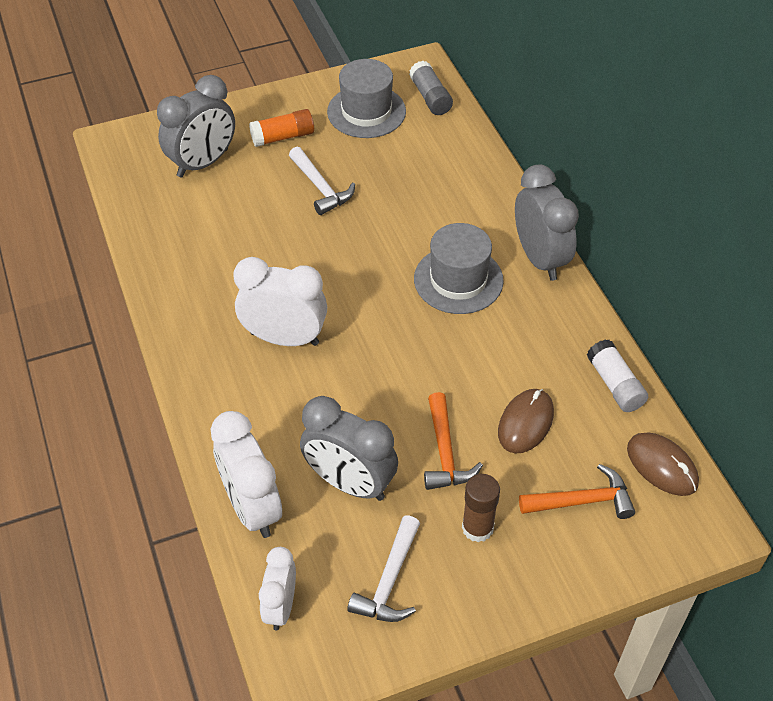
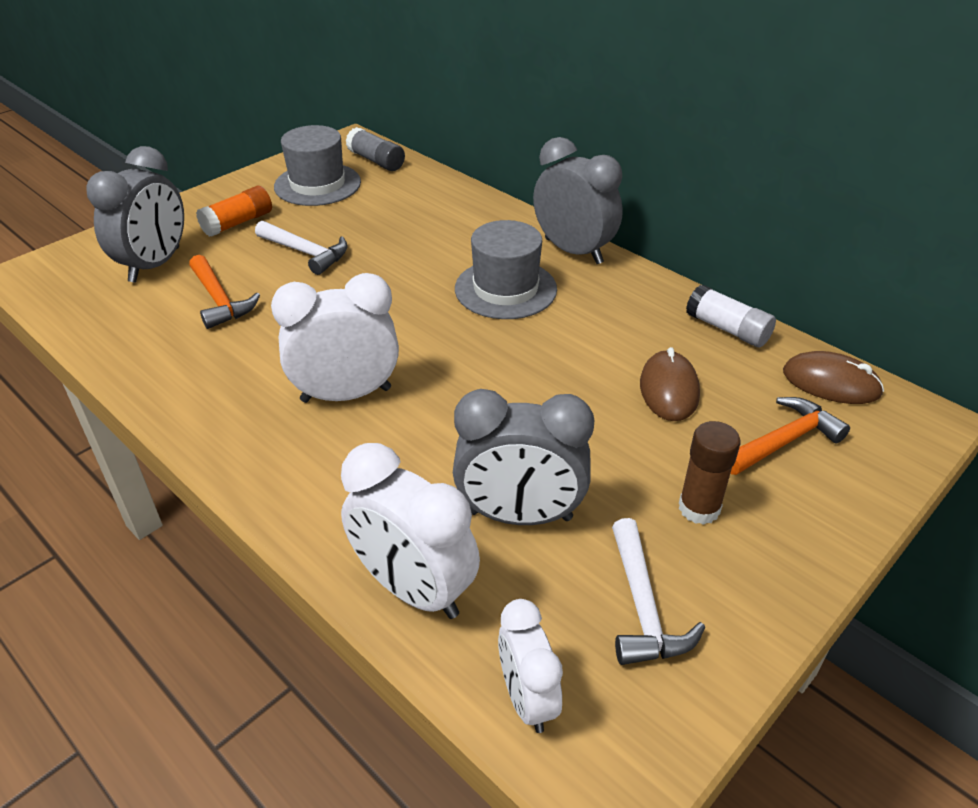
camera: 25 degrees left, 10 degrees down
orange hammer [424,392,483,490] -> orange hammer moved to [189,255,260,329]

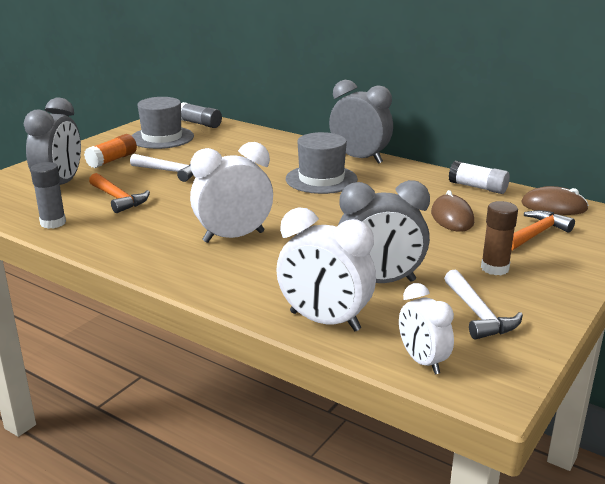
camera: 10 degrees left, 15 degrees down
none -> grey glue stick [30,162,66,229]

